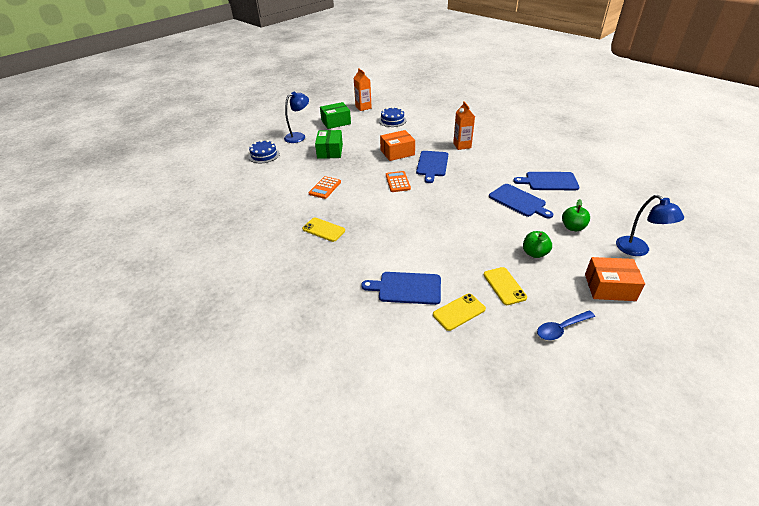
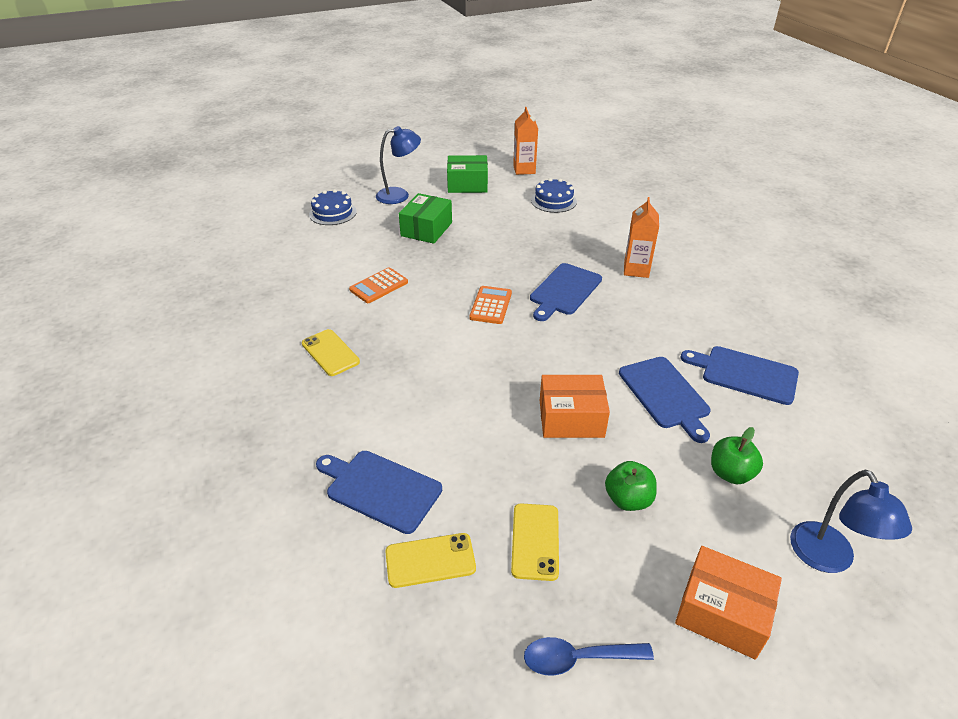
camera: 20 degrees right, 0 degrees up
orange box [380,130,415,161] -> orange box moved to [540,375,610,438]

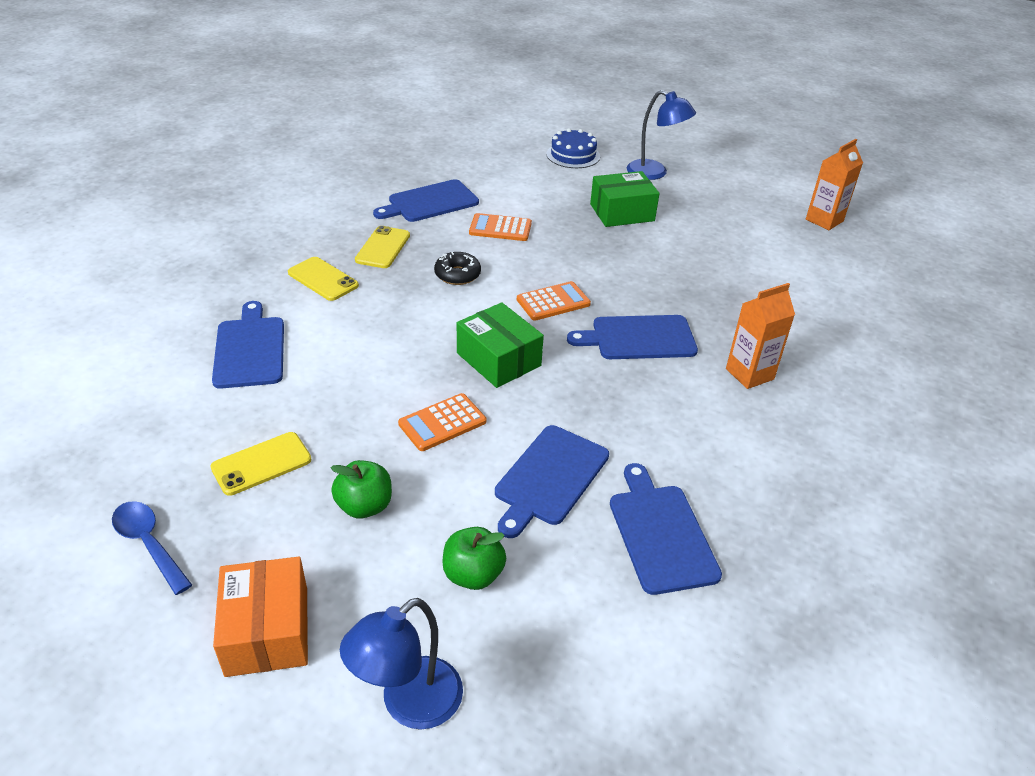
camera: 50 degrees right, 0 degrees up
yellow phone [385,533,476,588] -> yellow phone moved to [288,257,359,301]
green box [447,155,488,193] -> green box moved to [457,302,544,388]
blue cake [531,178,577,213] -> none
orange box [540,375,610,438] -> orange calculator [398,393,486,451]
none -> blue cutting board [373,179,479,222]
none -> black donut [434,252,481,285]

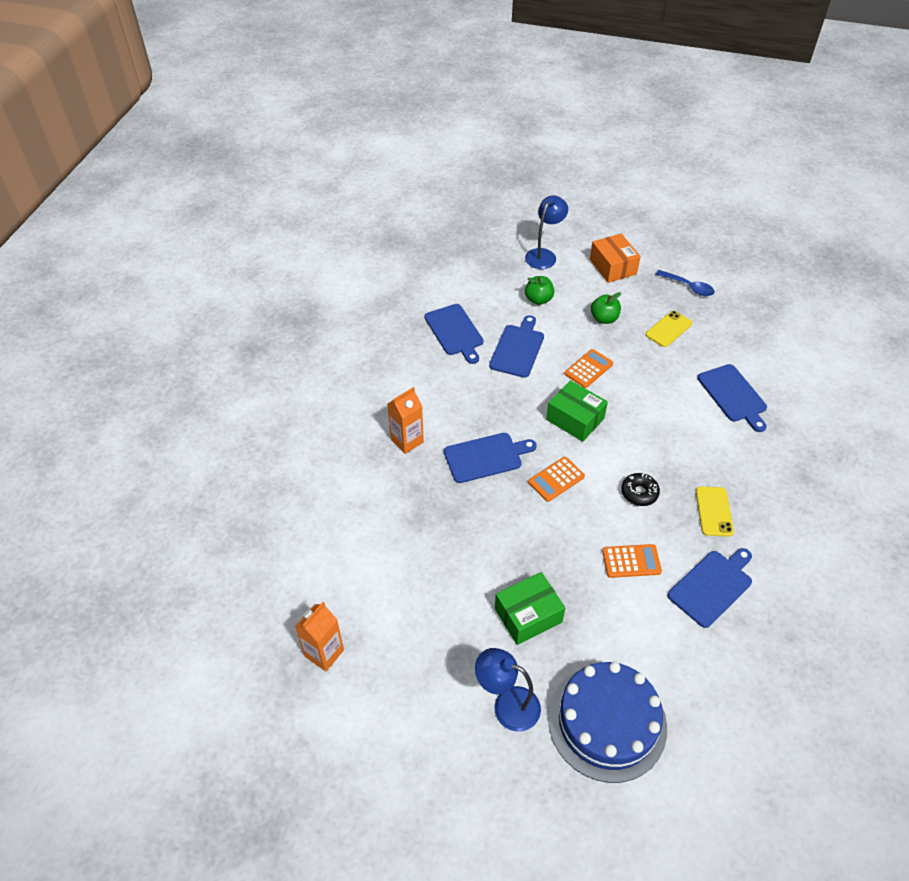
camera: 170 degrees right, 10 degrees up
yellow phone [288,257,359,301] -> none
blue cake [546,128,600,168] -> blue cake [548,662,667,783], size x1.83

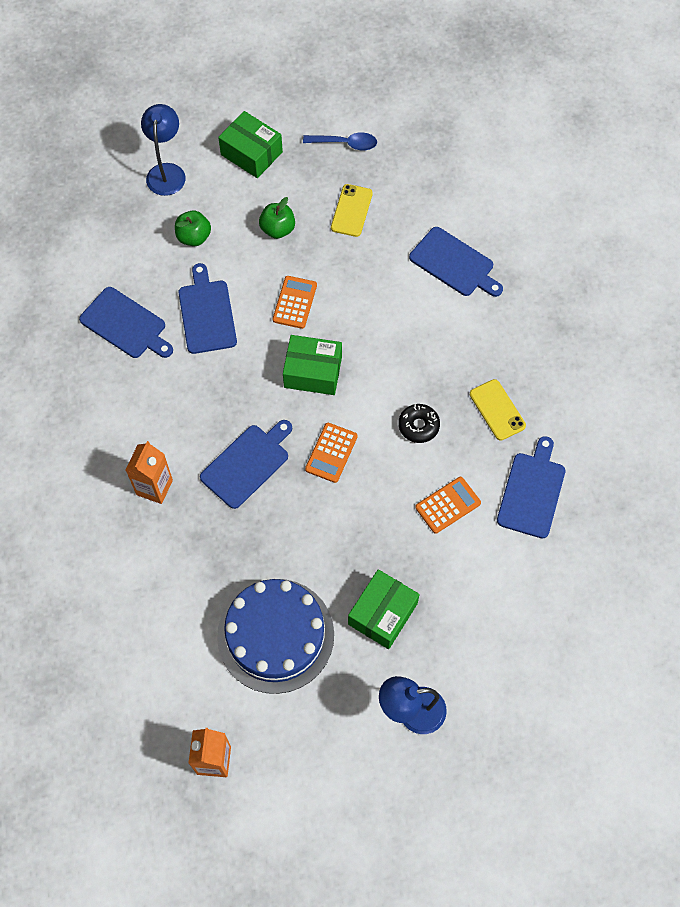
camera: 30 degrees left, 15 degrees up
blue cake [548,662,667,783] -> blue cake moved to [217,579,334,694]
orange box [590,234,641,283] -> green box [218,111,283,178]

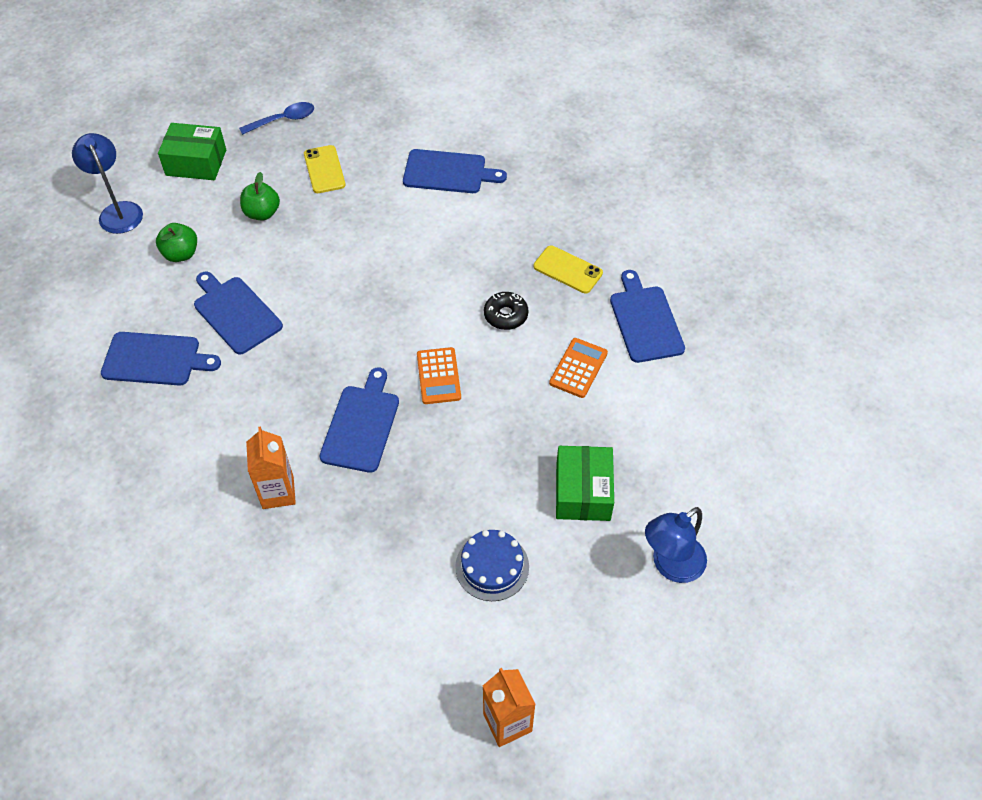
camera: 30 degrees left, 10 degrees down
blue cake [217,579,334,694] -> blue cake [455,530,529,601], size x0.55
orange calculator [273,276,317,329] -> none
green box [283,335,342,395] -> none

